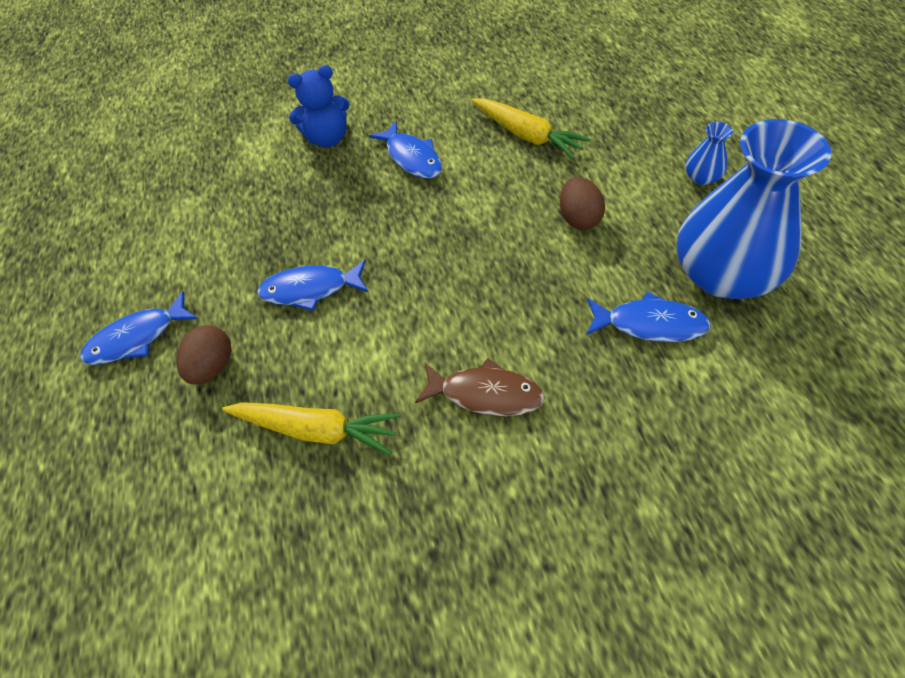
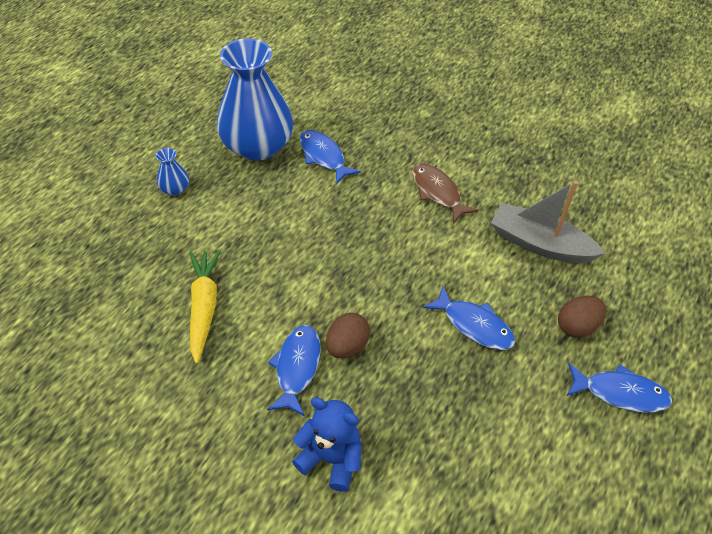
camera: 140 degrees left, 5 degrees down
yellow carrot [222,402,400,455] -> grey boat [491,181,605,263]
brown egg [560,177,605,230] -> brown egg moved to [326,313,370,358]

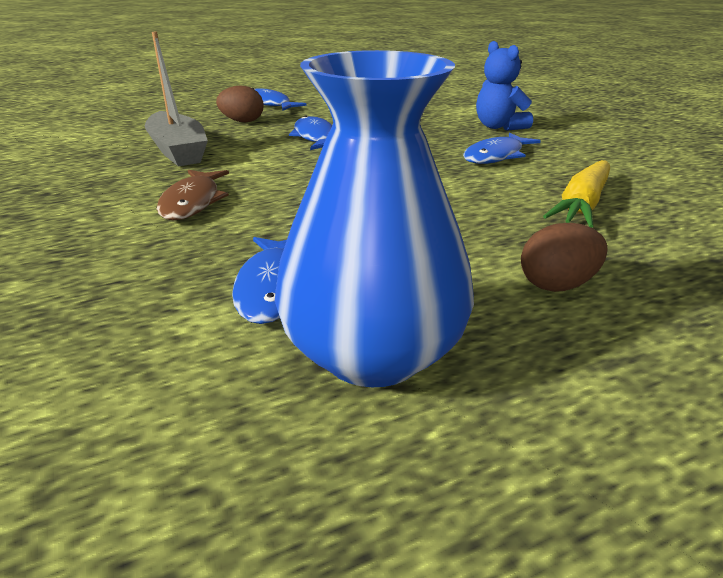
camera: 145 degrees left, 20 degrees down
blue vase [156,148,189,195] -> none
brown egg [326,313,370,358] -> brown egg moved to [521,223,608,292]

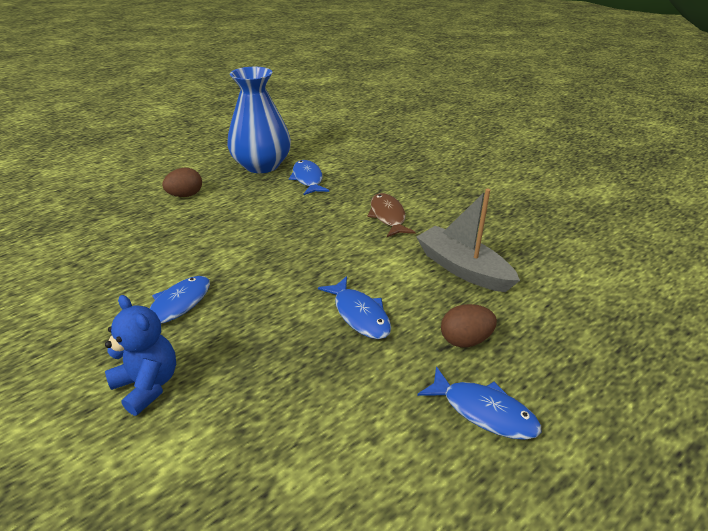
camera: 165 degrees right, 5 degrees up
yellow carrot [543,160,610,228] -> none

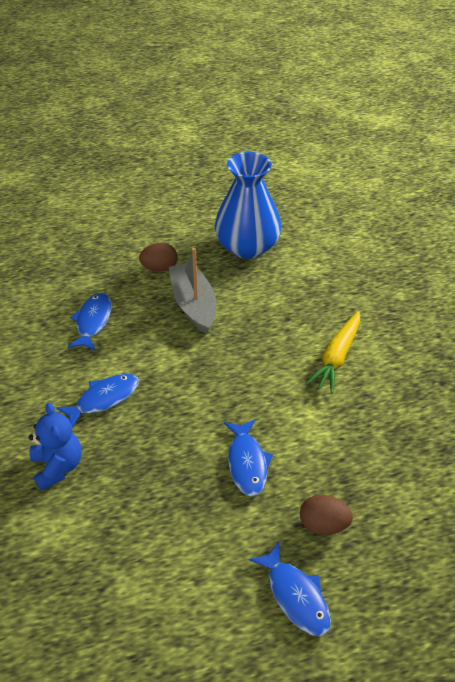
camera: 25 degrees right, 10 degrees up
blue fish [289,160,329,195] -> blue fish moved to [67,293,111,351]
brown fish [368,193,415,237] -> yellow carrot [306,311,360,393]
grey boat [416,189,520,292] -> grey boat moved to [169,248,216,334]

